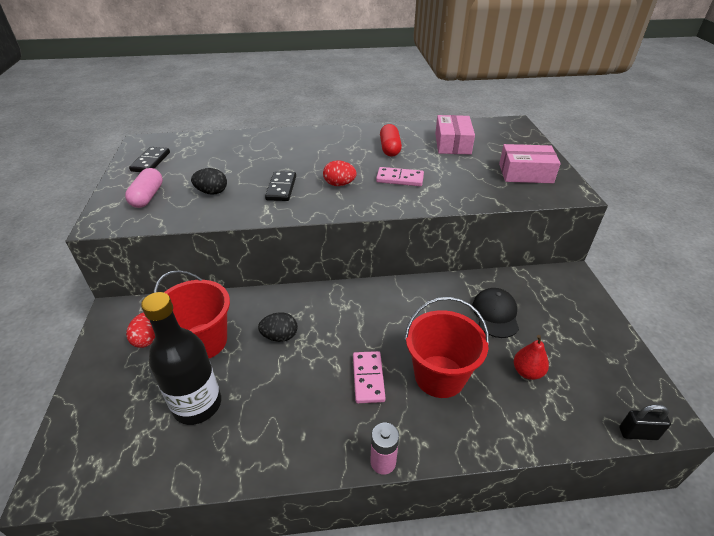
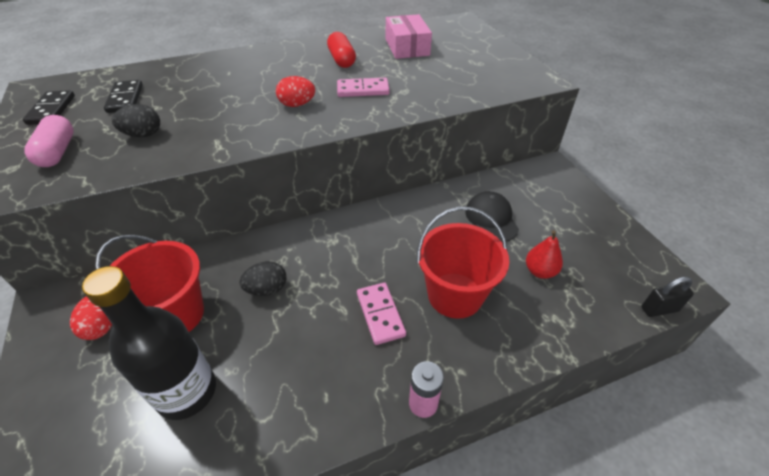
camera: 15 degrees left, 5 degrees up
black domino [265,171,296,201] -> black domino moved to [104,80,143,113]
pink box [499,144,561,183] -> none

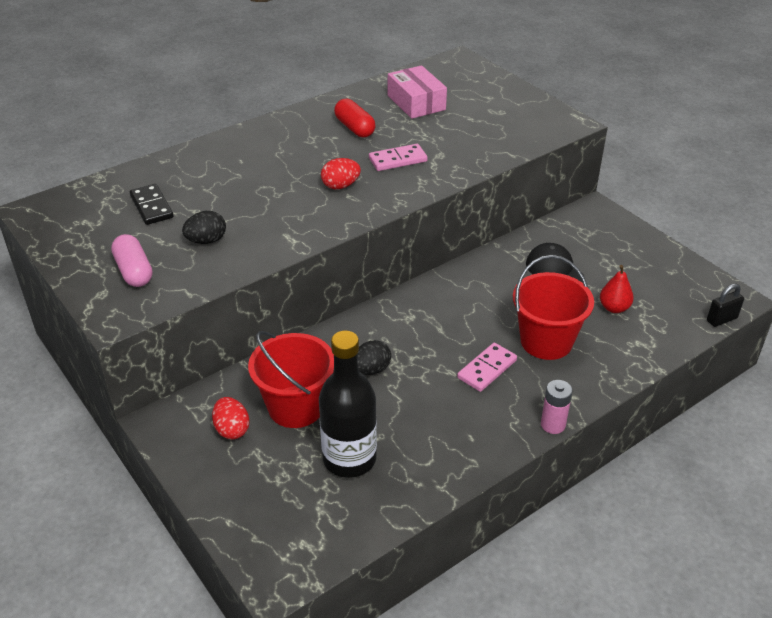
camera: 15 degrees left, 5 degrees down
black domino [23,90,75,125] -> none
pink domino [357,282,406,345] -> pink domino turned 75 degrees clockwise [457,343,517,392]

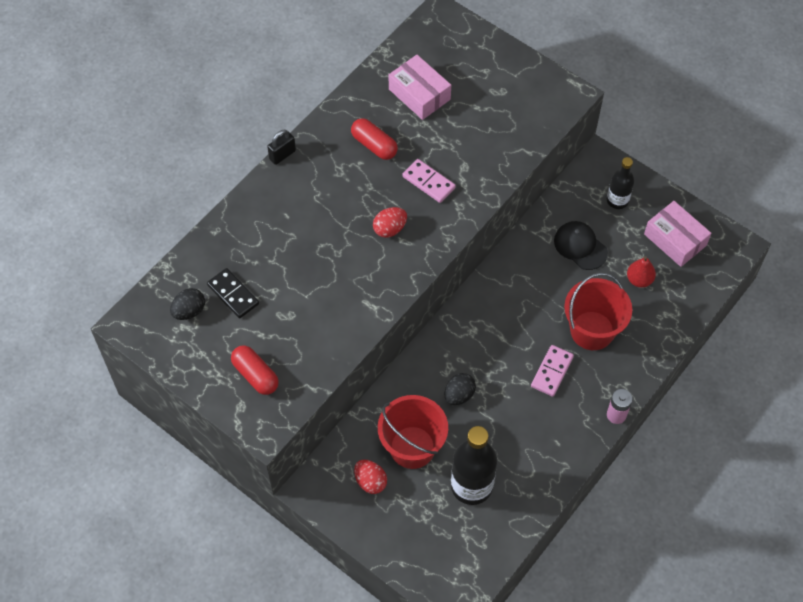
camera: 15 degrees left, 20 degrees up
pink capsule [111,234,153,287] -> red capsule [231,345,279,395]
black egg [182,211,226,244] -> black egg moved to [170,288,205,320]
pink domino [369,144,428,171] -> pink domino turned 75 degrees clockwise [402,159,456,203]
black padlock [707,284,744,327] -> black padlock moved to [267,130,296,165]
none -> black bottle [607,157,634,209]
none -> pink box [644,201,711,267]

